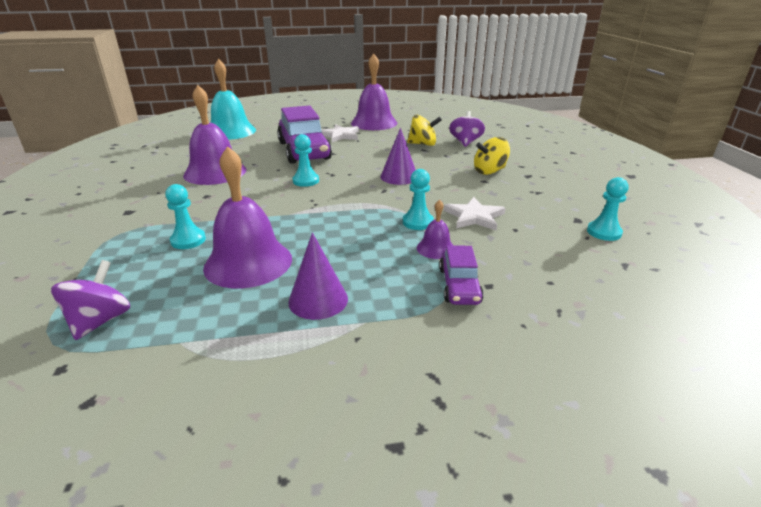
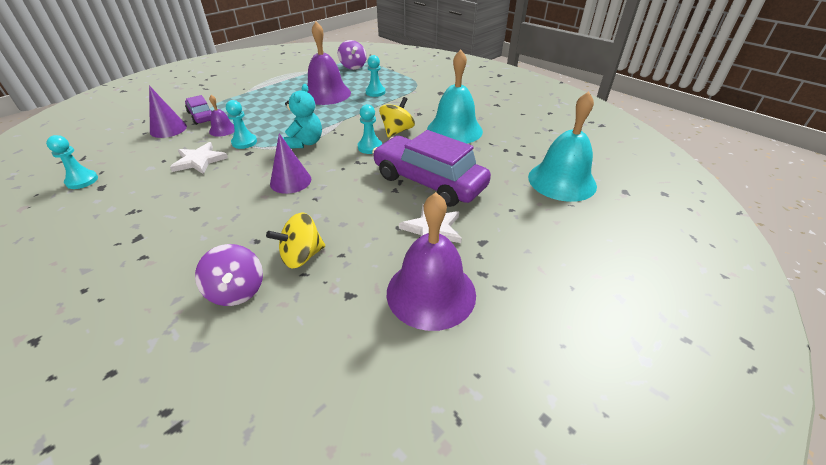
camera: 145 degrees right, 10 degrees up
purple bell [183,85,246,185] -> turquoise bell [427,50,483,144]
purple cone [288,232,348,320] -> purple cone moved to [149,85,187,138]
yellow spinning top [474,137,510,175] -> yellow spinning top moved to [379,97,415,137]
none -> turquoise teddy bear [283,84,322,149]

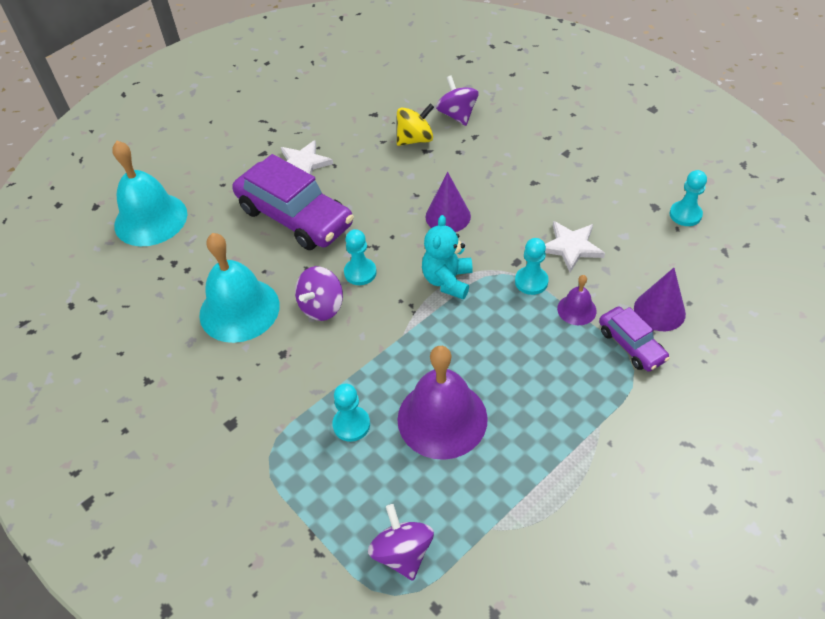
camera: 175 degrees left, 10 degrees up
yellow spinning top [379,97,415,137] -> purple spinning top [295,266,343,321]
purple bell [387,192,476,331] -> none

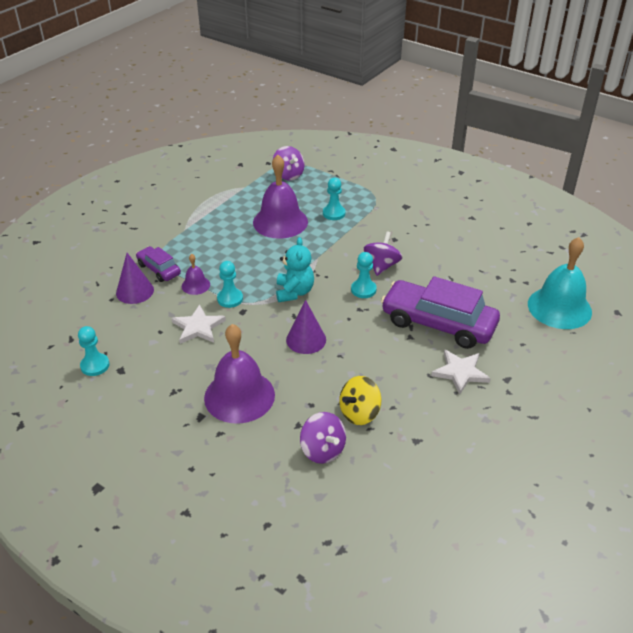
camera: 165 degrees right, 10 degrees down
turquoise bell [199,233,280,343] -> none
none -> purple bell [204,324,275,424]

